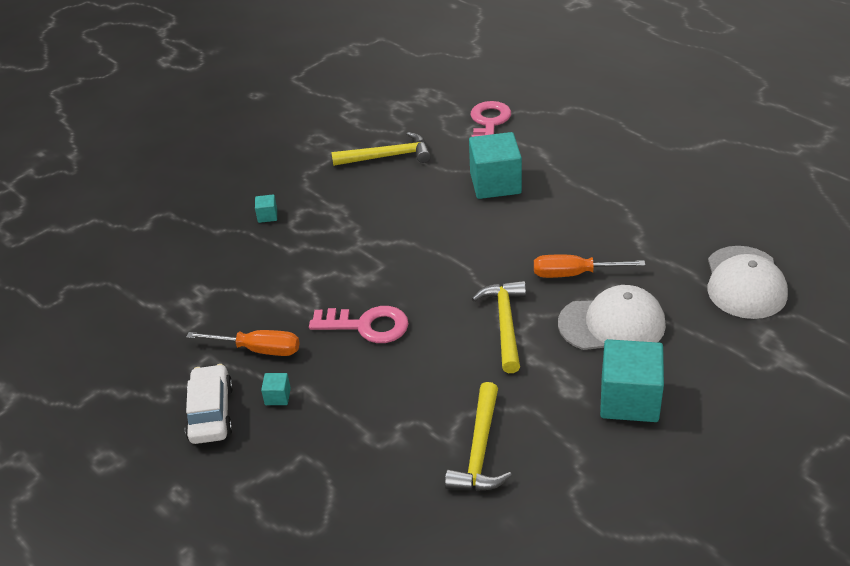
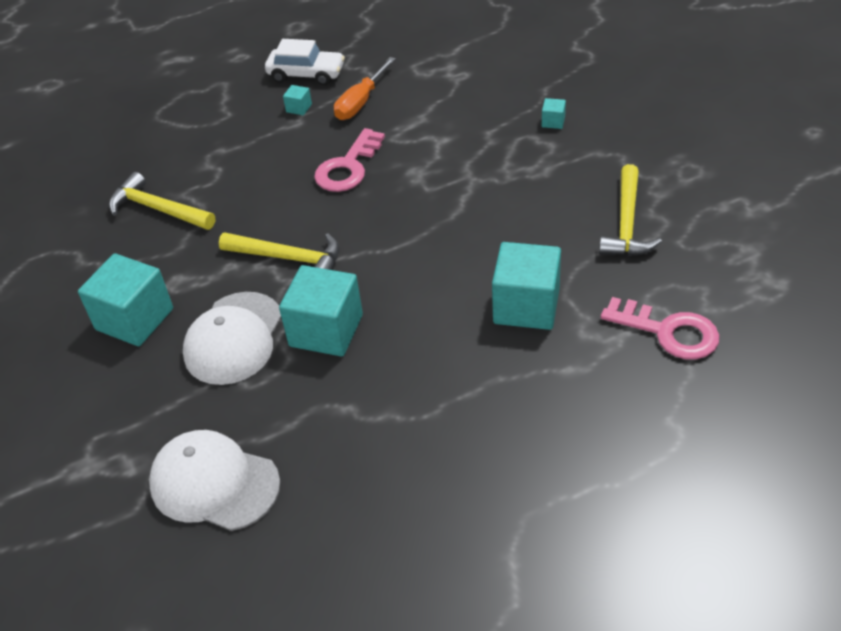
camera: 110 degrees right, 5 degrees up
orange screwdriver [534,255,645,278] -> turquoise cube [279,265,363,356]

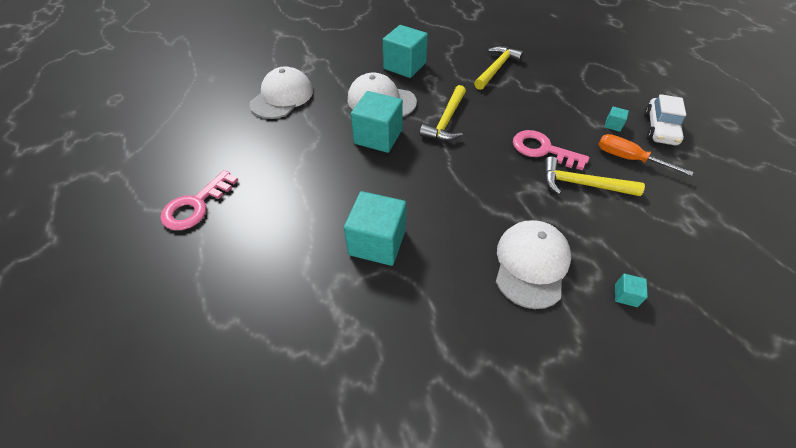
camera: 90 degrees right, 5 degrees up
yellow hammer [599,164,662,256] -> yellow hammer moved to [544,156,645,196]
pink key [601,297,720,359] -> pink key moved to [160,170,238,230]
none -> white cap [496,220,571,309]

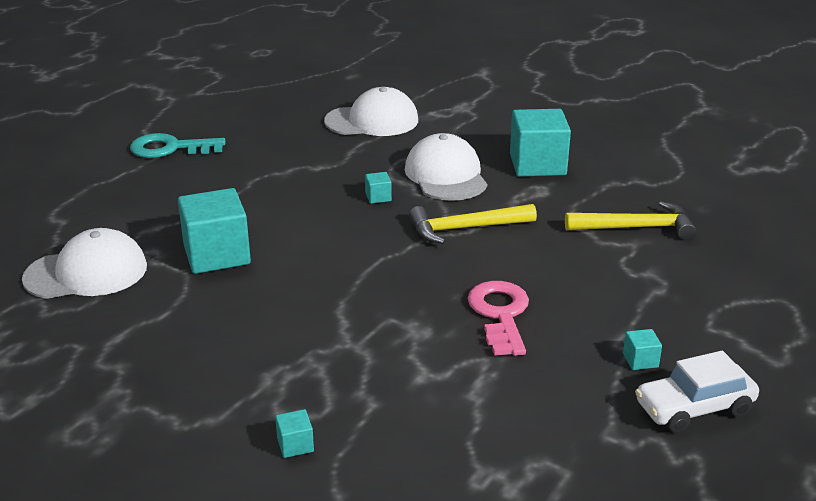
camera: 55 degrees right, 20 degrees down
pink key [160,170,238,230] -> turquoise key [130,133,226,158]
turquoise cube [351,91,403,153] -> turquoise cube [365,172,392,204], size x0.42
white cap [496,220,571,309] -> white cap moved to [22,228,147,299]
yellow hammer [544,156,645,196] -> none
orange screwdriver [598,134,693,176] -> none

